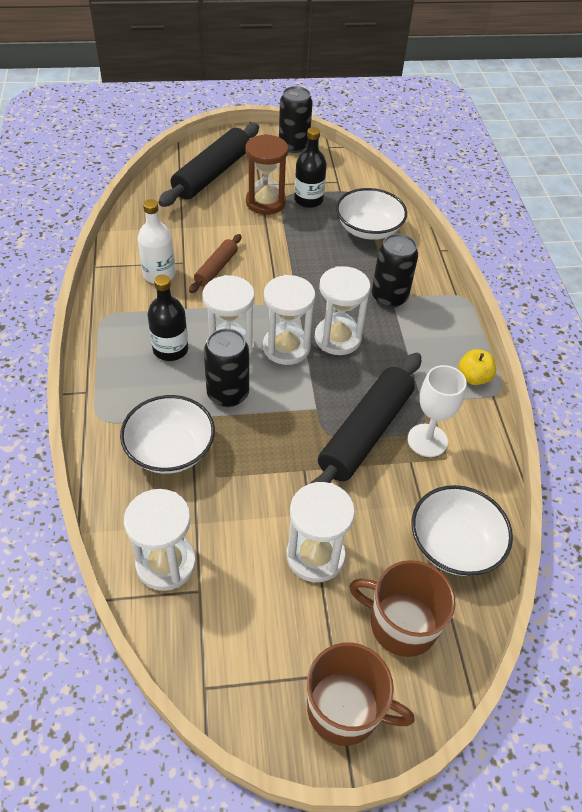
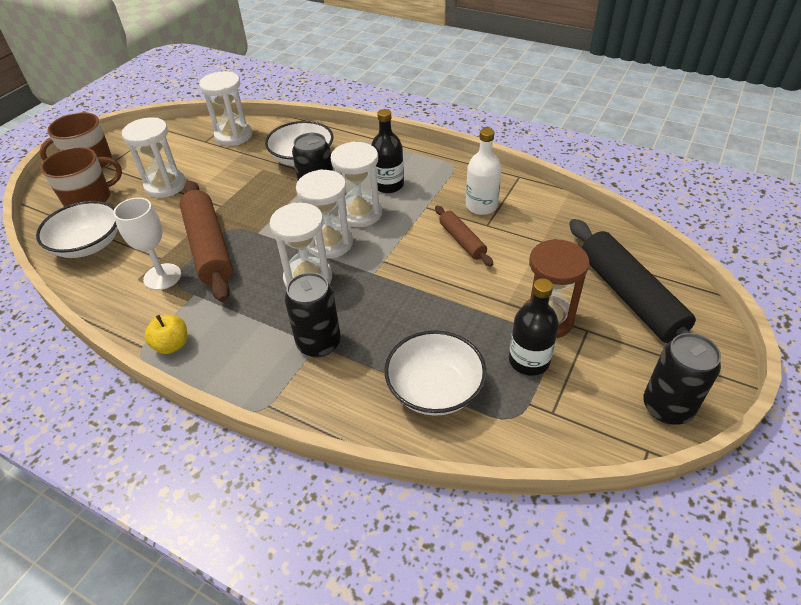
camera: 130 degrees right, 5 degrees down
black rolling pin [310,353,421,484] -> brown rolling pin [179,181,233,302]

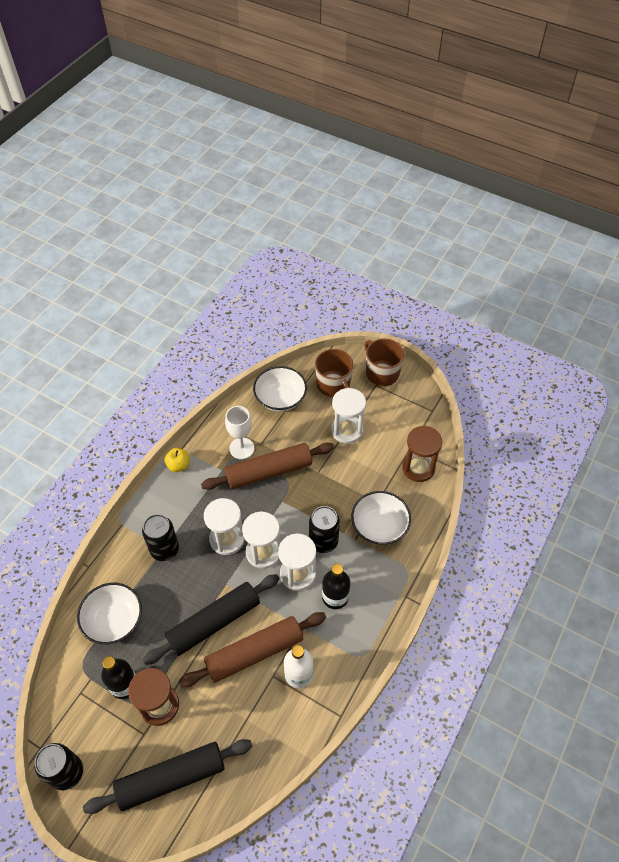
camera: 90 degrees right, 10 degrees up
white hourglass [199,71,252,146] -> brown hourglass [402,426,442,482]
brown rolling pin [435,206,493,266] -> brown rolling pin [178,612,326,687], size x1.88
none -> black rolling pin [143,574,279,665]

